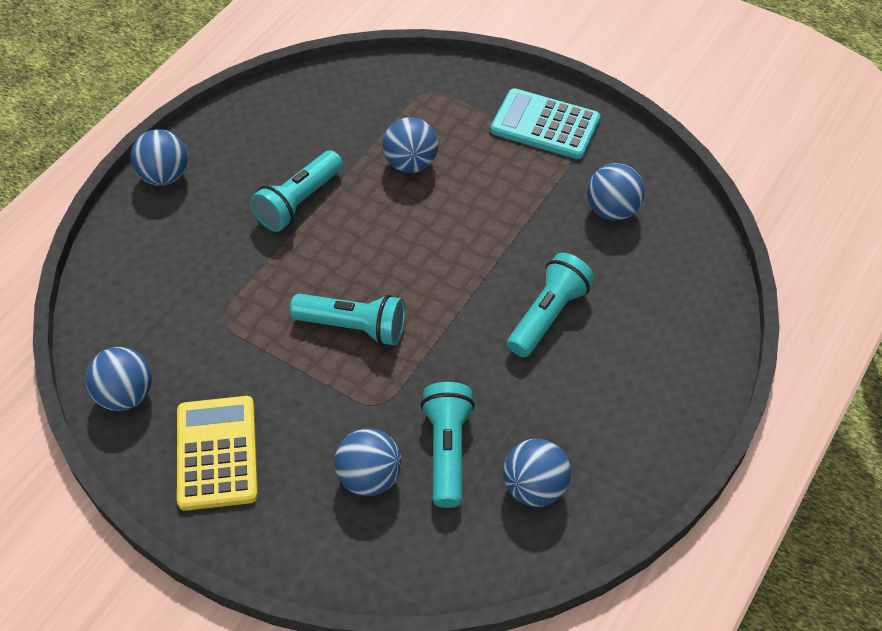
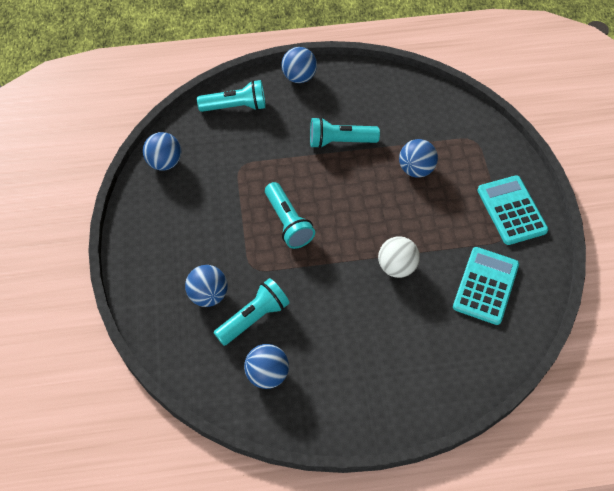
camera: 50 degrees right, 5 degrees up
yellow calculator [177,396,258,511] -> none
turquoise flashlight [507,253,594,357] -> turquoise flashlight moved to [197,80,266,112]
blue ball [587,163,645,221] -> turquoise calculator [453,247,519,325]
none -> white ball [378,236,420,278]

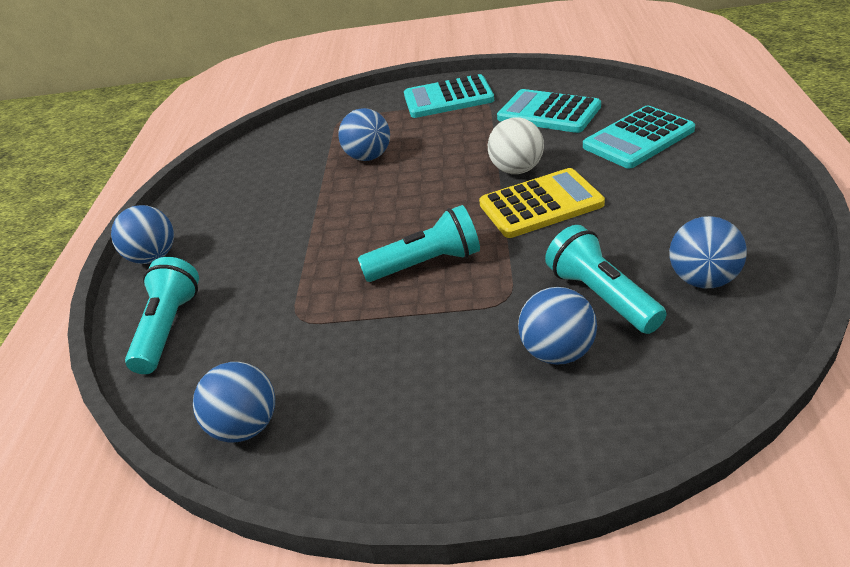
camera: 75 degrees left, 20 degrees down
turquoise flashlight [310,117,380,149] -> none
none -> yellow calculator [479,168,605,238]
none -> turquoise calculator [583,106,695,169]

